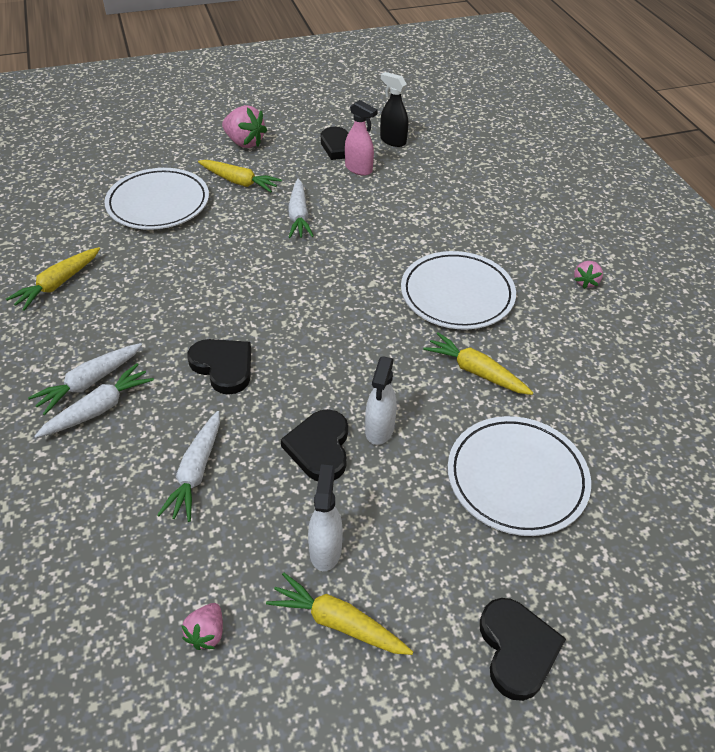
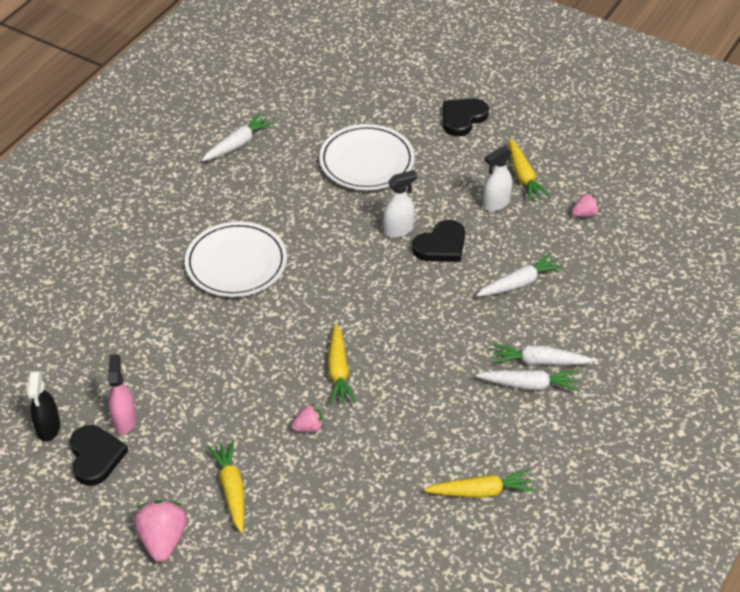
camera: 130 degrees left, 0 degrees up
white plate [104,168,209,230] -> none
black heart [187,339,251,395] -> none
white carrot [288,179,314,238] -> white carrot moved to [202,113,274,162]
yellow carrot [423,333,533,395] -> yellow carrot moved to [327,324,356,405]
pink strawberry [574,261,603,289] -> pink strawberry moved to [291,404,323,432]

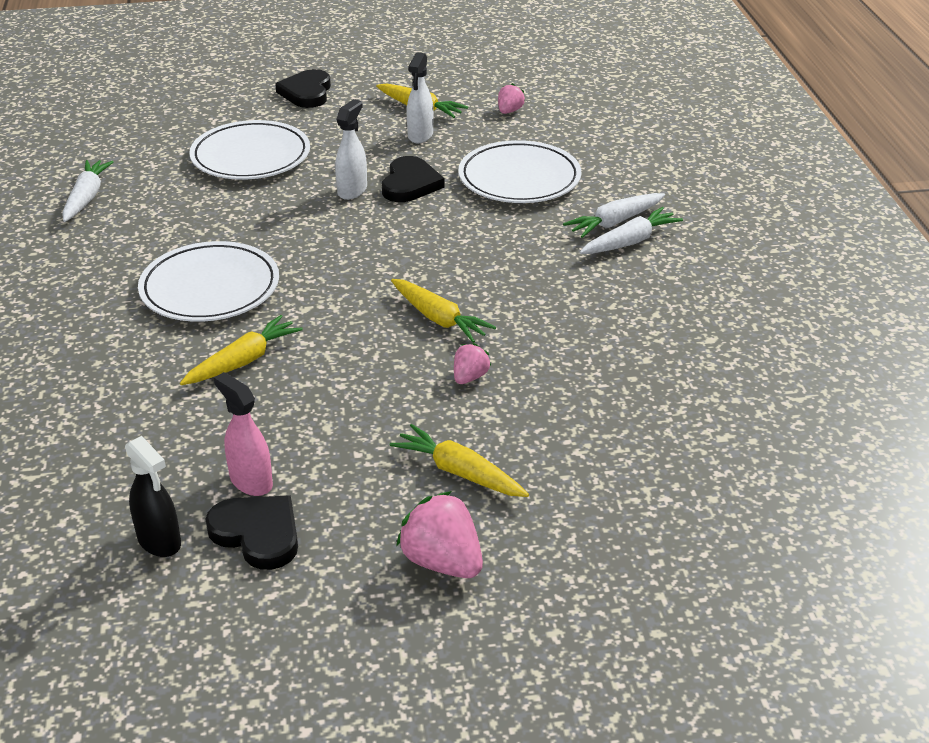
camera: 40 degrees left, 10 degrees down
yellow carrot [424,469,535,498] -> yellow carrot moved to [180,315,303,385]
white carrot [476,253,564,297] -> white plate [458,140,581,203]

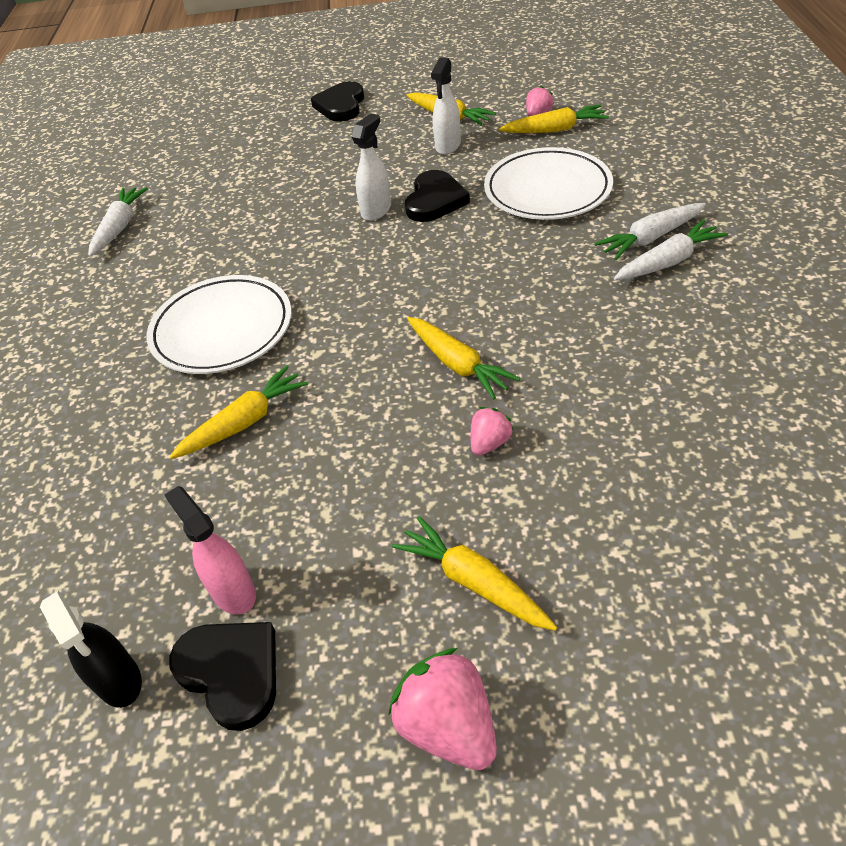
camera: 10 degrees right, 10 degrees up
white plate [189,120,310,180] -> none
none -> yellow carrot [499,105,609,133]

